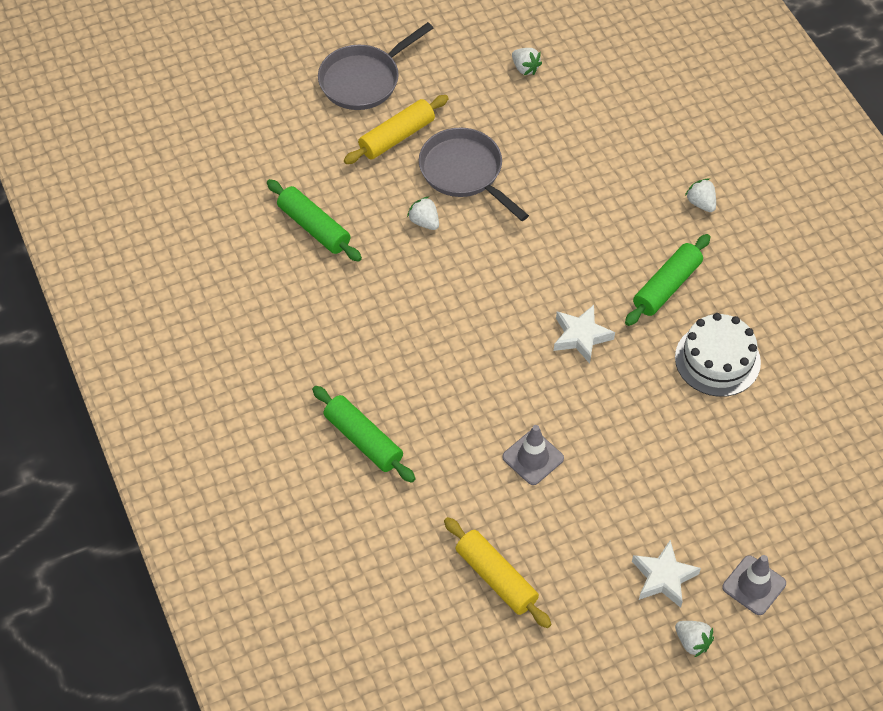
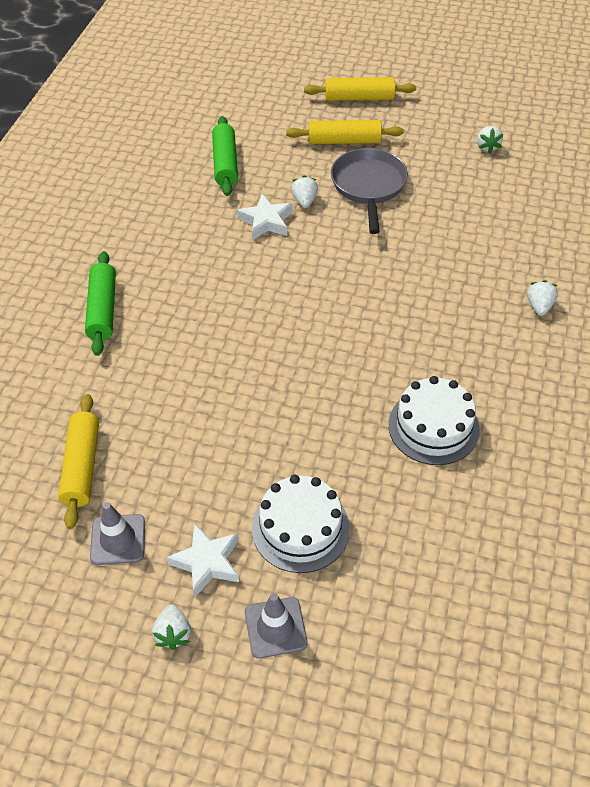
camera: 40 degrees right, 5 degrees down
grey pan [318,22,433,110] -> yellow rolling pin [304,77,416,101]
grey traffic cone [502,425,564,485] -> grey traffic cone moved to [90,502,145,565]
white star [554,305,615,364] -> white star moved to [237,194,293,240]
green rolling pin [625,234,711,326] -> none
none -> white cake [252,475,350,573]

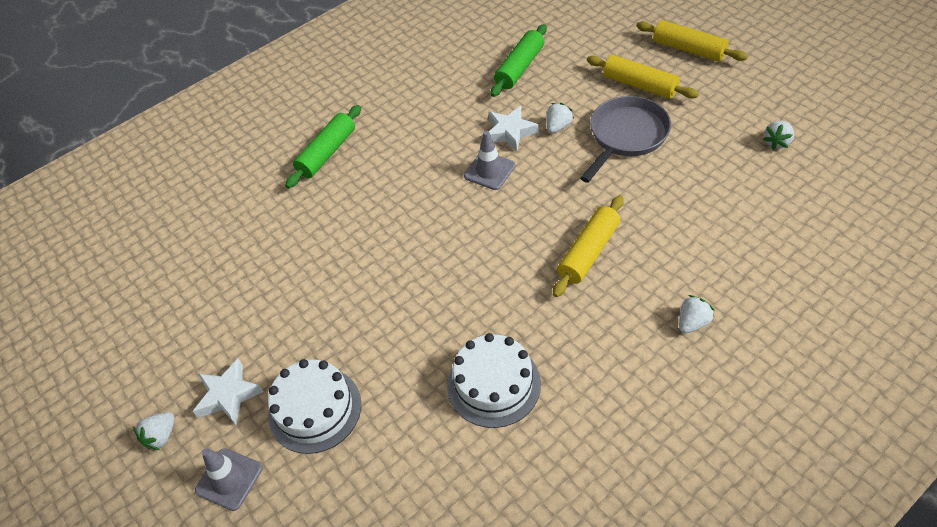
camera: 40 degrees right, 0 degrees up
yellow rolling pin [58,394,99,529] -> yellow rolling pin moved to [553,195,624,297]
grey traffic cone [90,502,145,565] -> grey traffic cone moved to [464,131,515,190]

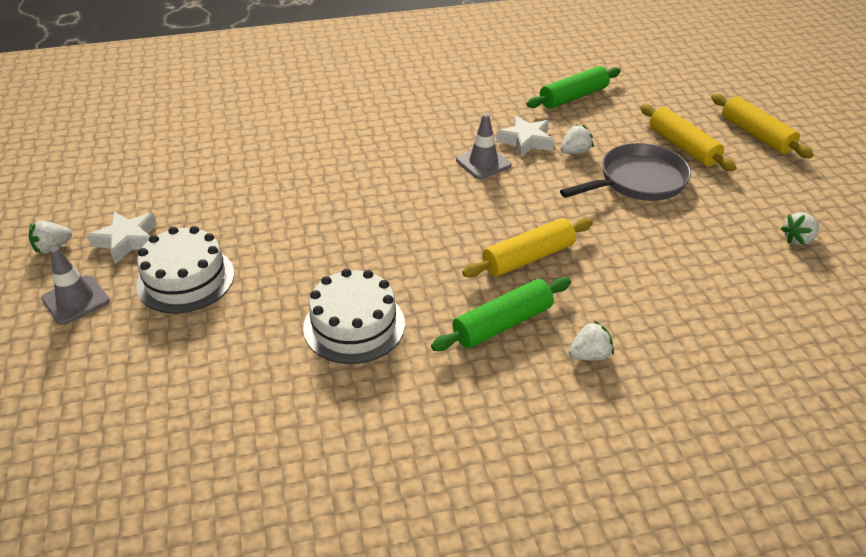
camera: 20 degrees right, 10 degrees down
green rolling pin [285,105,361,188] -> green rolling pin moved to [431,277,571,351]

